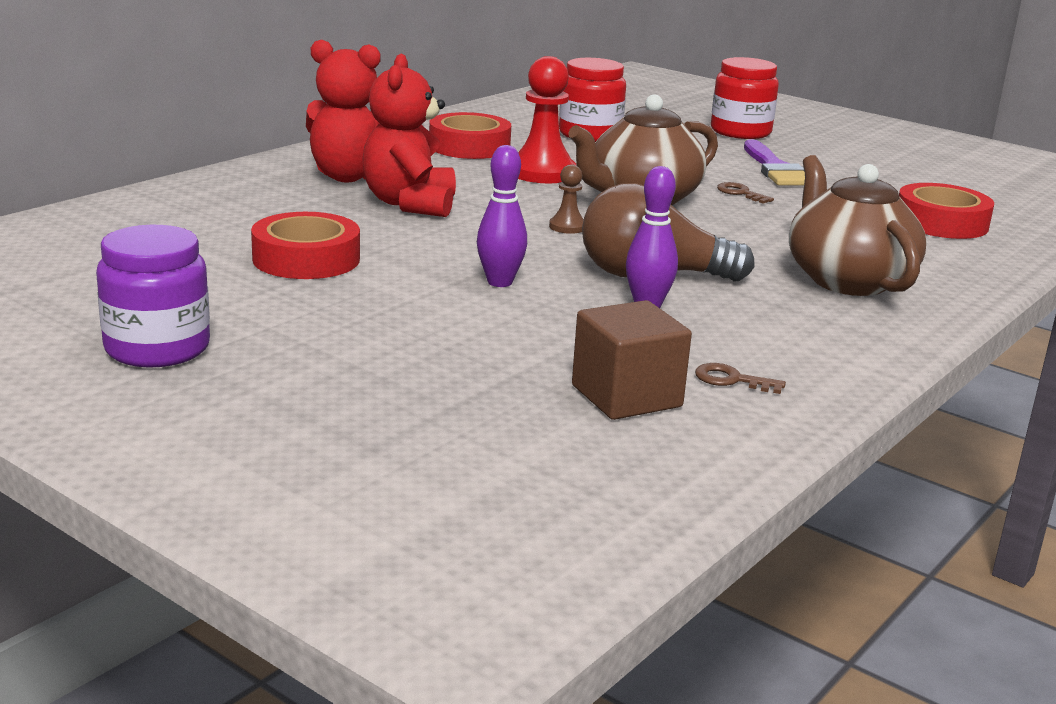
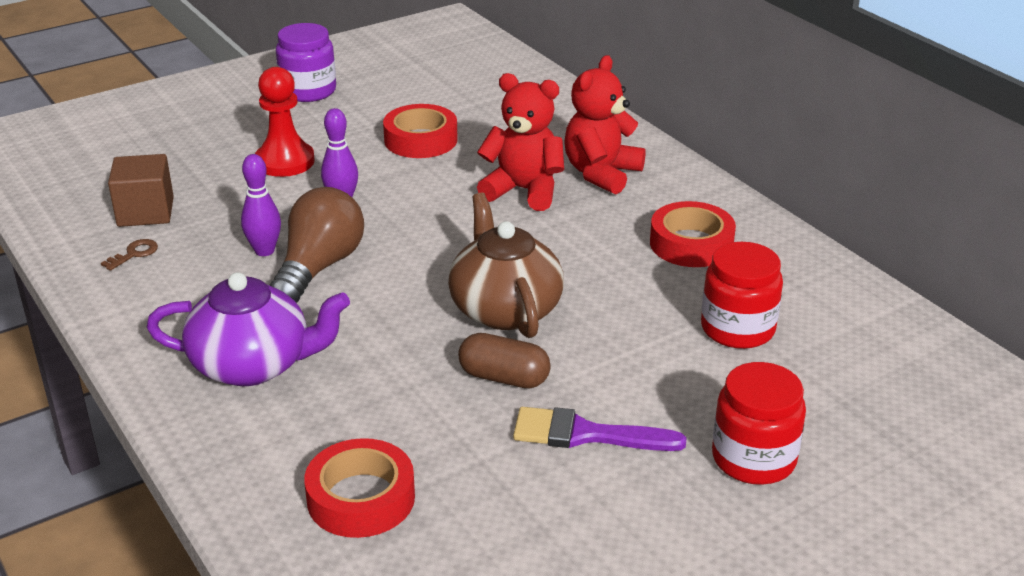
camera: 110 degrees right, 10 degrees up
red pawn [518,56,577,183] -> red pawn moved to [255,67,315,177]
brown pawn [549,164,584,234] -> none
brown key [717,182,774,204] -> brown capsule [458,333,551,388]
brown teapot [789,155,926,296] -> purple teapot [147,272,350,386]

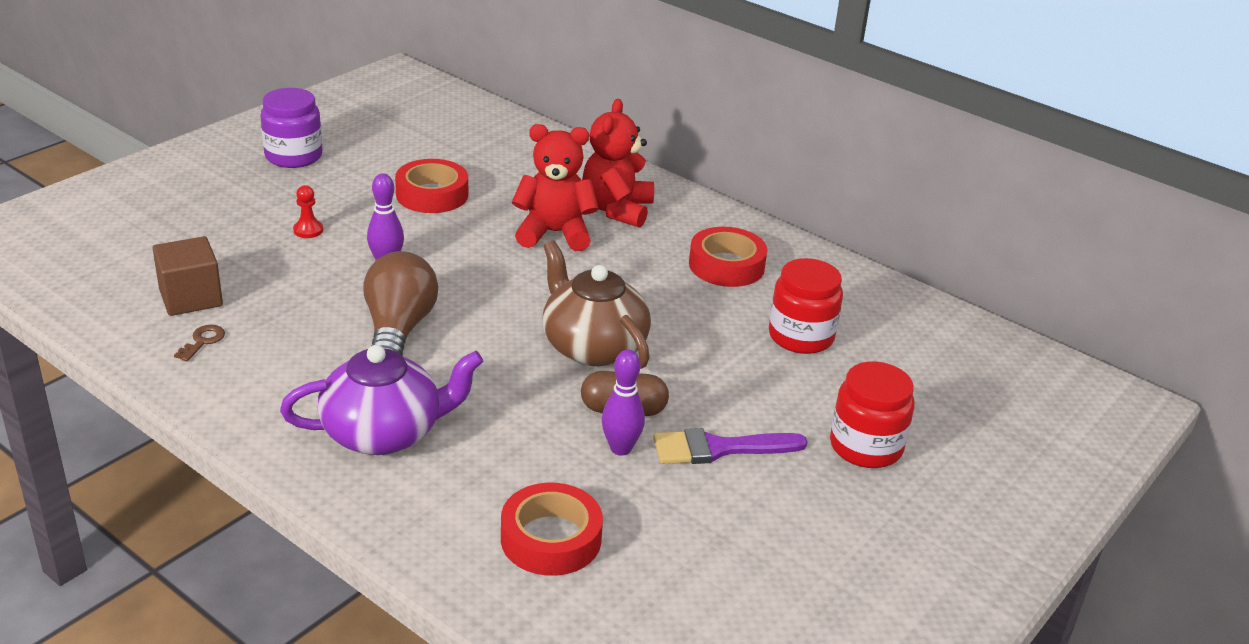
camera: 20 degrees left, 0 degrees up
purple bowling pin [241,154,281,256] -> purple bowling pin moved to [602,350,645,456]
red pawn [255,67,315,177] -> red pawn [293,185,323,238], size x0.49

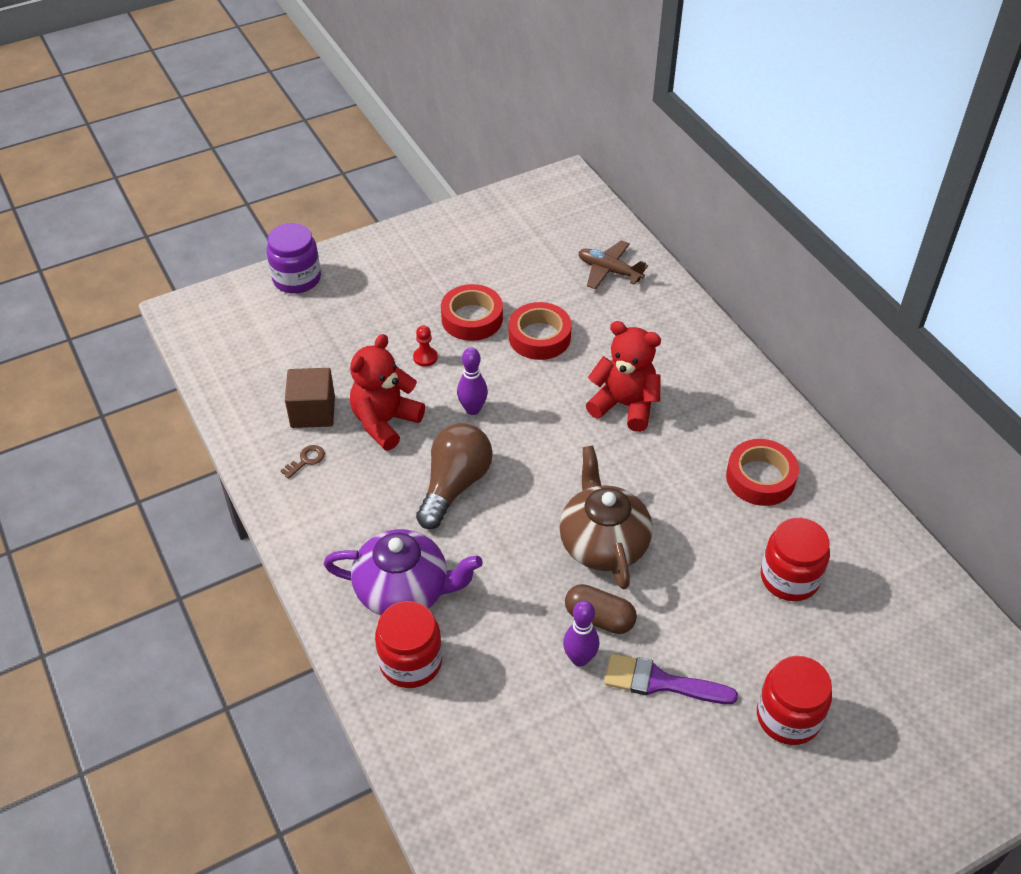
camera: 25 degrees right, 15 degrees up
purple jar [260,88,322,168] -> purple jar moved to [266,223,321,294]
red tape [501,483,603,576] -> red tape moved to [441,284,503,341]
red teddy bear [582,99,654,228] -> red teddy bear moved to [350,334,425,450]
none -> red jar [375,601,442,688]
none -> brown plane [578,240,648,289]

